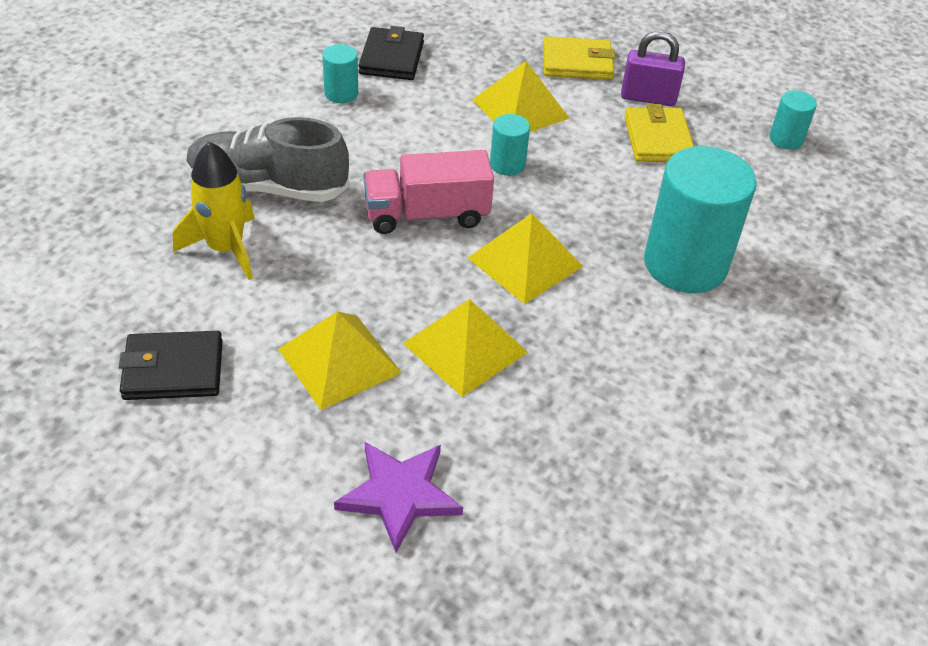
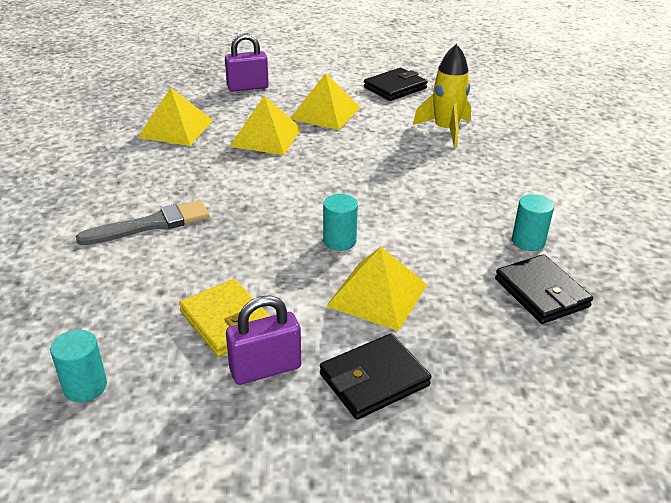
camera: 150 degrees right, 10 degrees down
grey shoe [186,117,349,202] -> none
purple star [334,442,463,553] -> purple padlock [225,33,269,92]
pink truck [364,150,494,234] -> none
yellow pyramid [468,213,583,304] -> yellow pyramid moved to [138,88,213,146]
yellow wallet [543,36,616,80] -> black wallet [320,334,431,420]
turquoise cylinder [644,146,757,293] -> grey brush [76,200,210,245]

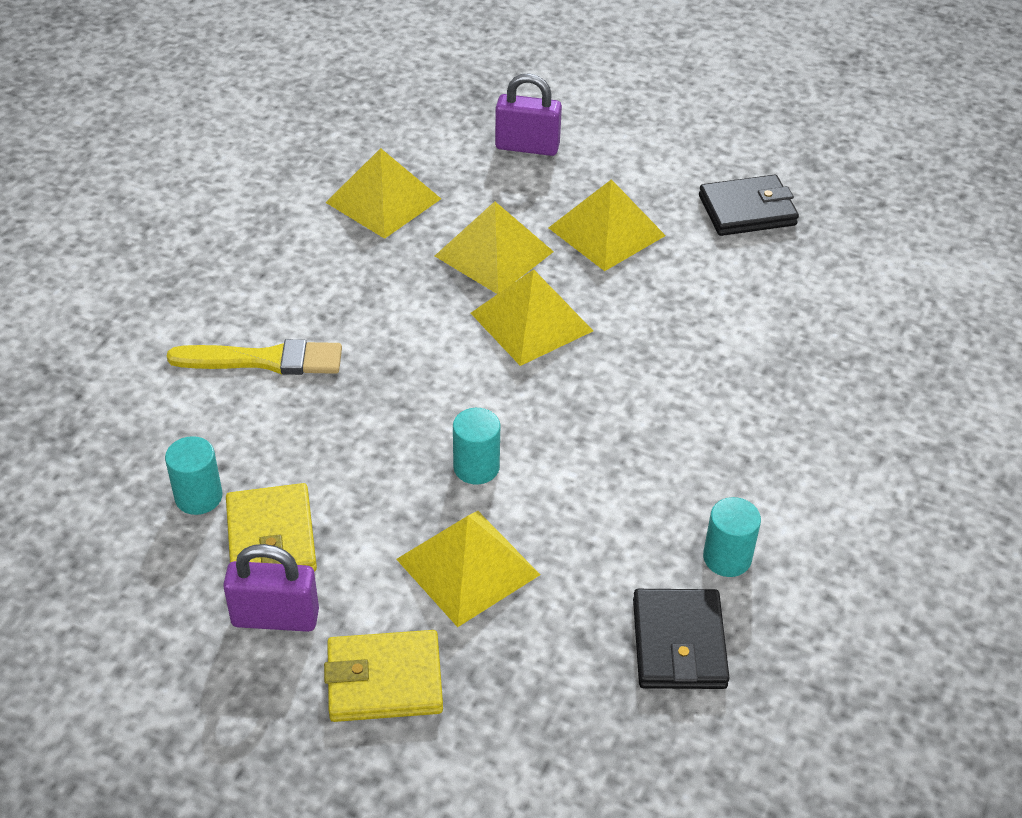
camera: 25 degrees right, 10 degrees up
turquoise cylinder [50,330,107,402] -> turquoise cylinder moved to [165,436,222,515]
grey brush [76,200,210,245] -> yellow brush [167,339,342,375]
black wallet [320,334,431,420] -> yellow wallet [324,630,443,722]
yellow rocket [413,44,471,148] -> none
none -> yellow pyramid [471,269,593,366]

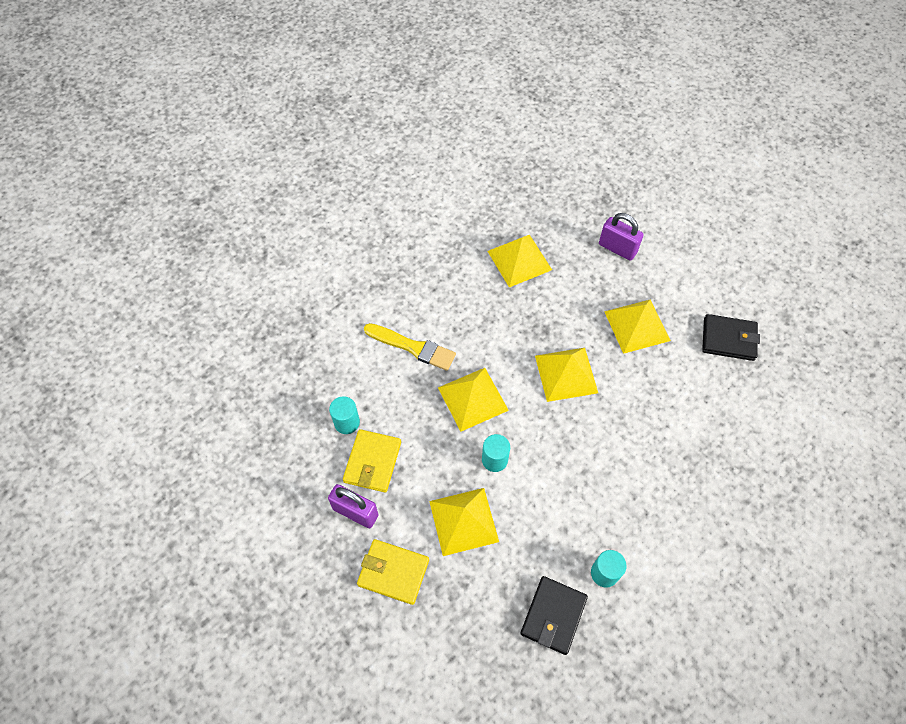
camera: 25 degrees right, 15 degrees up
yellow pyramid [435,201,554,294] -> yellow pyramid moved to [438,368,509,432]

